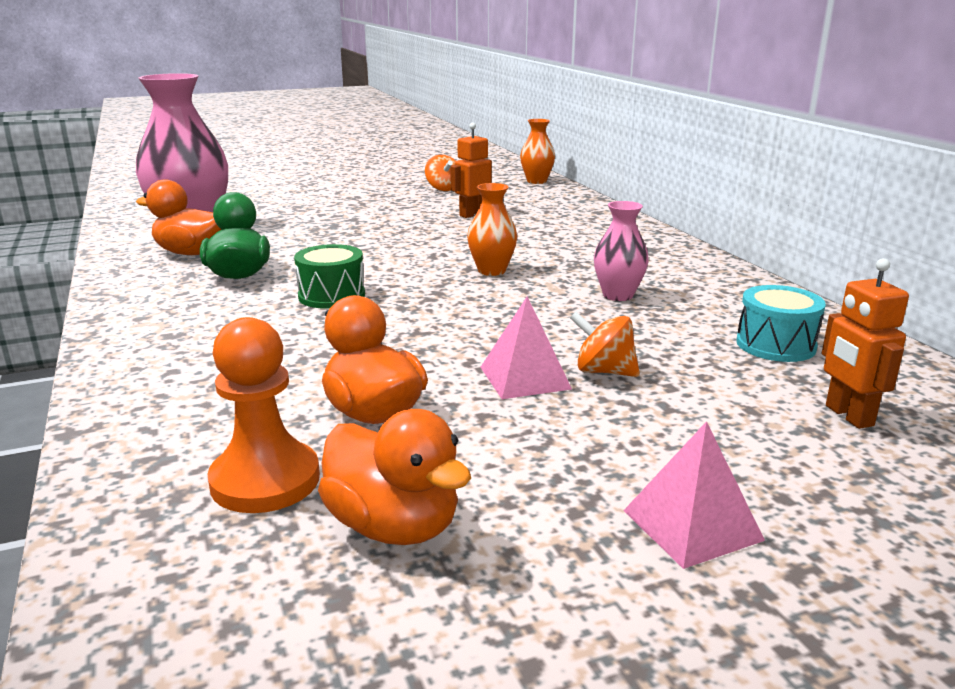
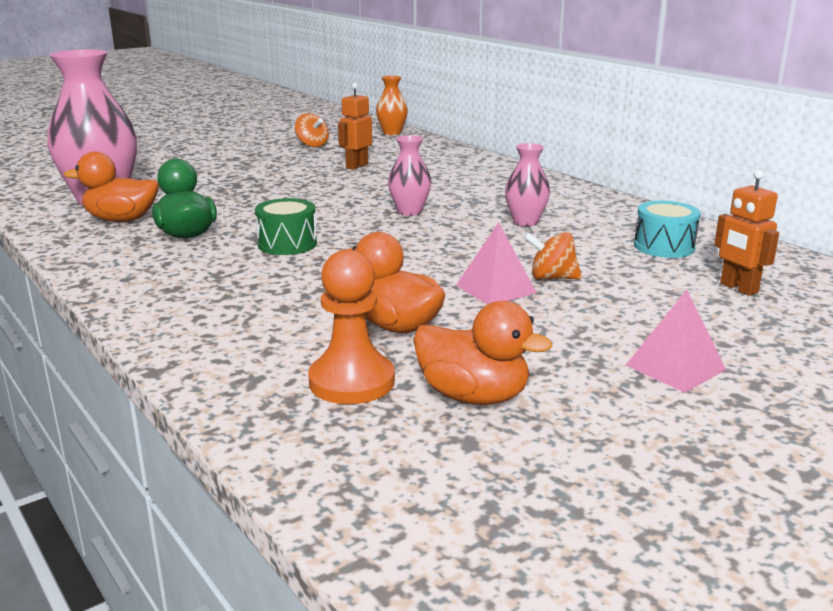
camera: 15 degrees left, 0 degrees up
orange vase [467,183,517,276] -> pink vase [388,135,431,216]

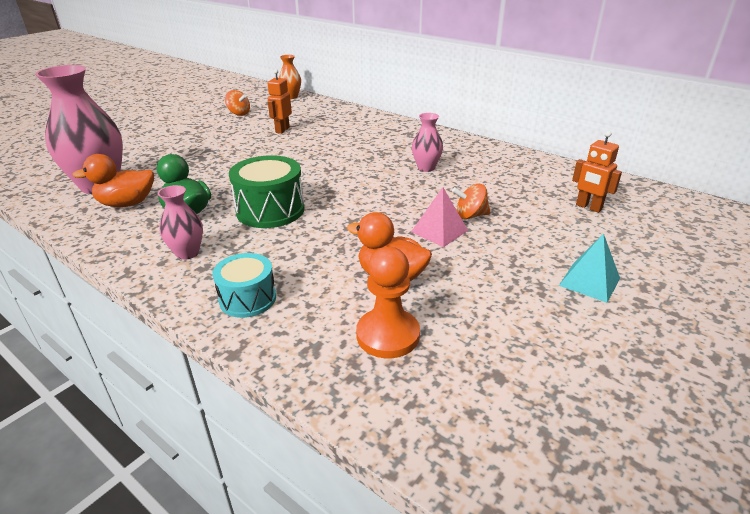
camera: 15 degrees left, 10 degrees up
green drum [255,198,317,255] -> green drum [229,155,304,228], size x1.54
pink vase [388,135,431,216] -> pink vase moved to [158,185,203,260]
orange duck [413,301,552,405] -> none
pink pyramid [626,290,726,393] -> turquoise pyramid [559,233,620,303]
turquoise drum [634,201,700,258] -> turquoise drum moved to [212,253,276,318]

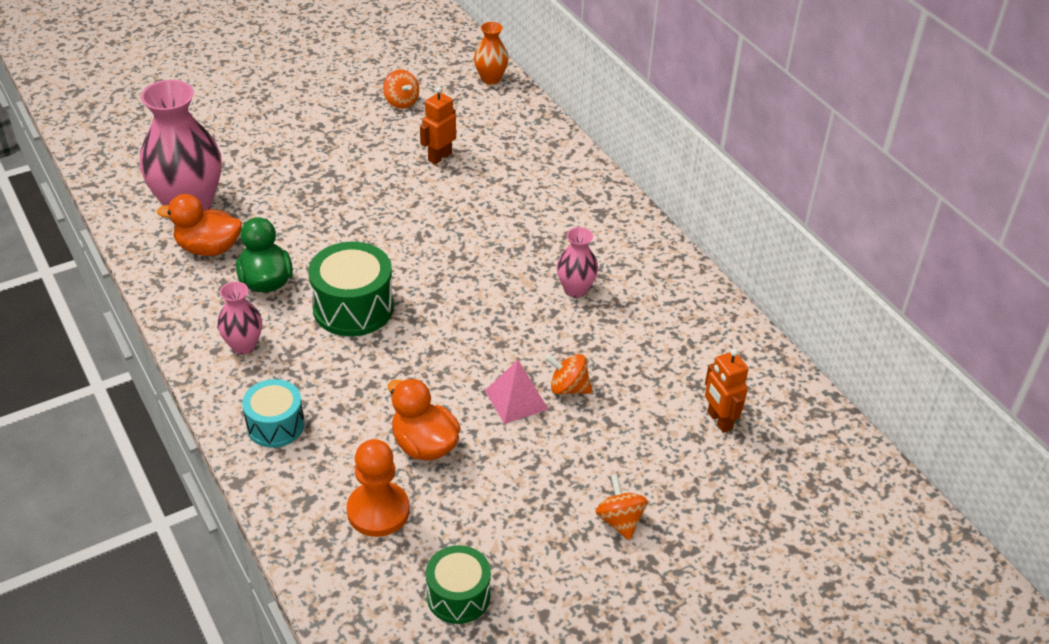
camera: 20 degrees right, 10 degrees up
turquoise pyramid [559,233,620,303] -> orange spinning top [595,475,648,541]
none -> green drum [426,545,491,624]

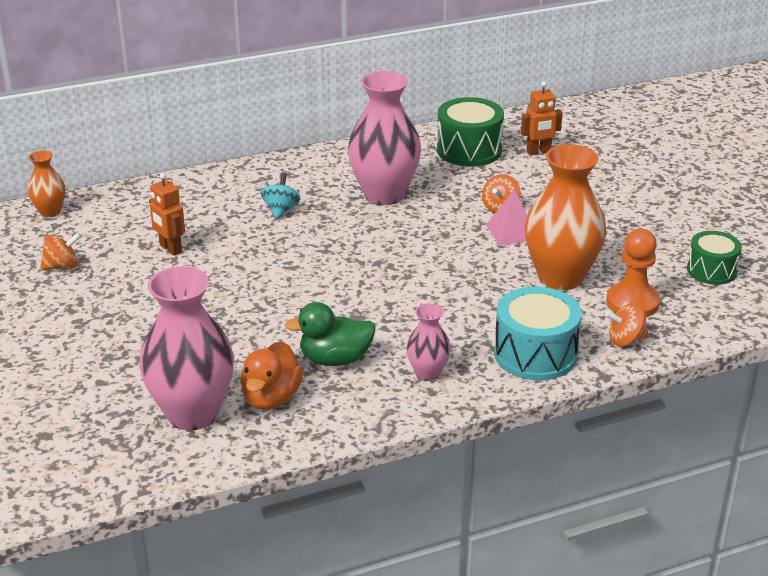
camera: 80 degrees left, 10 degrees down
turquoise drum [242,379,305,448] -> turquoise drum [494,287,582,381], size x1.54
green drum [308,242,394,336] -> green drum moved to [437,97,504,167]
orange duck [388,378,461,460] -> orange vase [525,144,606,290]
pink vase [557,227,598,298] -> pink vase [348,71,421,205], size x2.00
orange spinning top [595,475,648,541] -> orange spinning top moved to [605,303,649,346]
none -> turquoise spinning top [261,173,300,220]

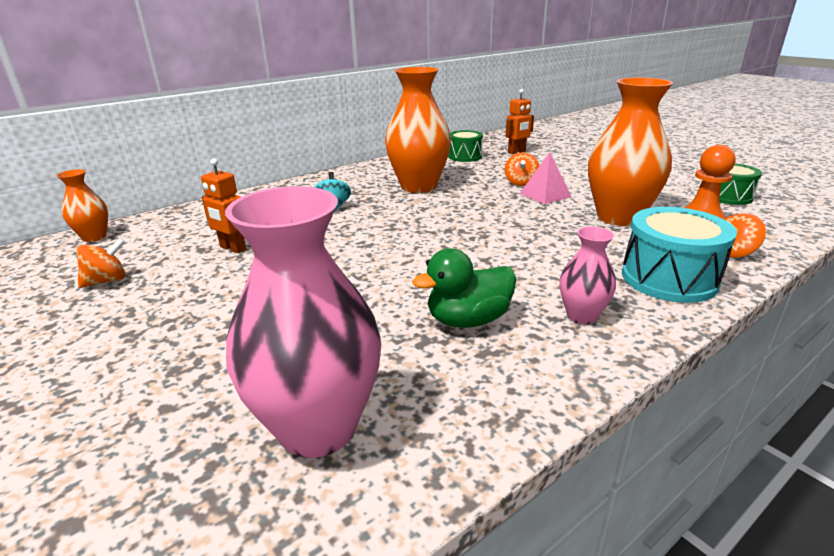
camera: 15 degrees left, 5 degrees down
orange duck [240,341,303,410] -> none
pink vase [348,71,421,205] -> orange vase [385,67,451,193]
green drum [437,97,504,167] -> green drum [448,130,483,162], size x0.65

